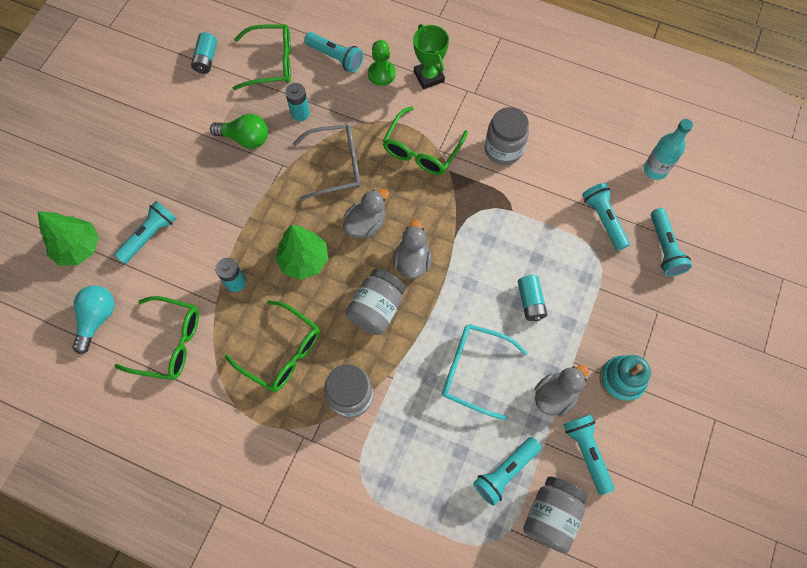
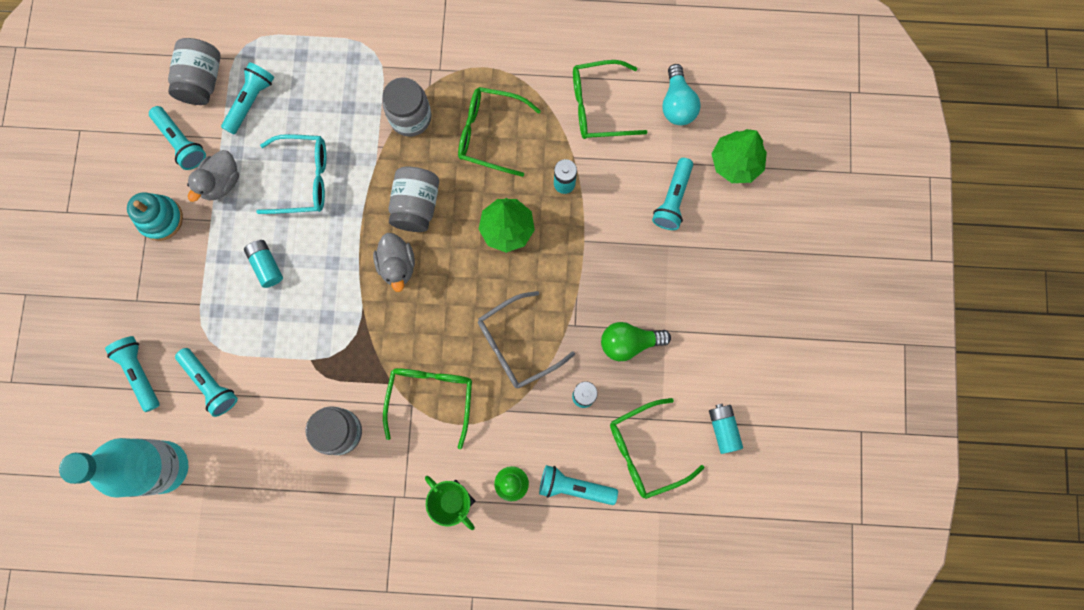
camera: 160 degrees right, 10 degrees up
grey duck [343,189,389,238] -> none
turquoise bottle [644,119,693,180] -> turquoise bottle [59,438,188,497], size x1.81

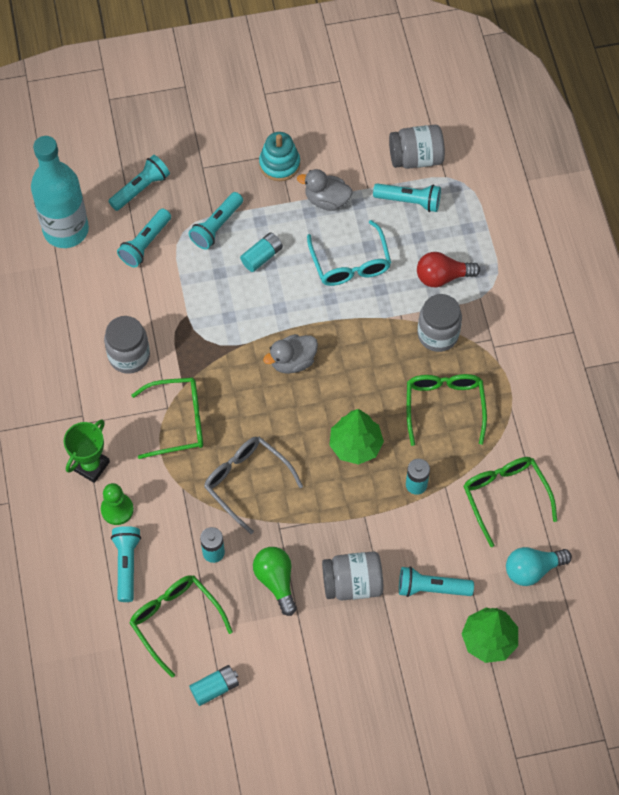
camera: 75 degrees right, 15 degrees down
turquoise flashlight [149,106,206,170] -> turquoise flashlight moved to [189,192,243,250]
grey jar [389,167,439,232] -> grey jar moved to [322,551,383,600]
none -> red light bulb [417,252,480,287]

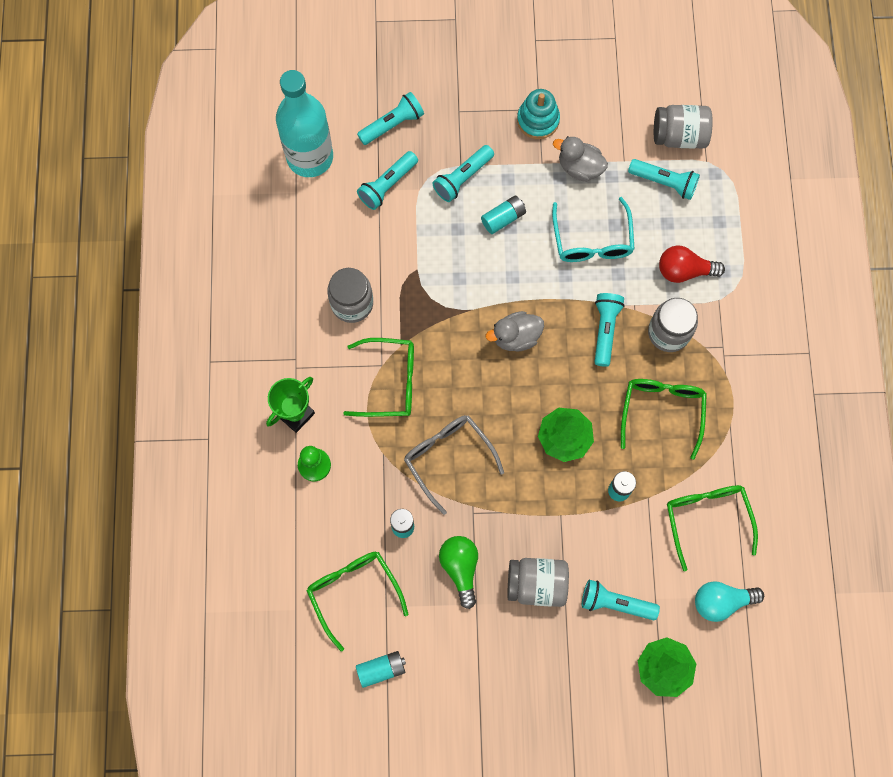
camera: 10 degrees right, 10 degrees up
turquoise flashlight [111,526,141,602] -> turquoise flashlight moved to [595,293,625,367]

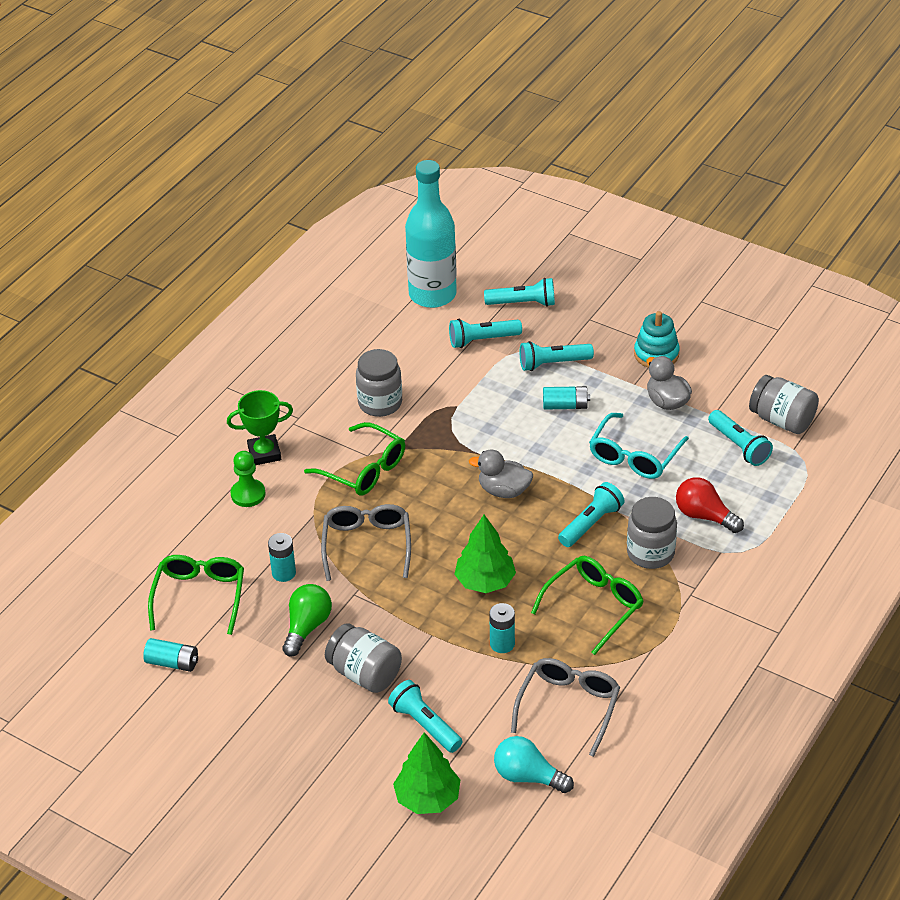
camera: 35 degrees right, 30 degrees down
green glasses [667,485,758,571] -> grey glasses [511,658,620,757]

